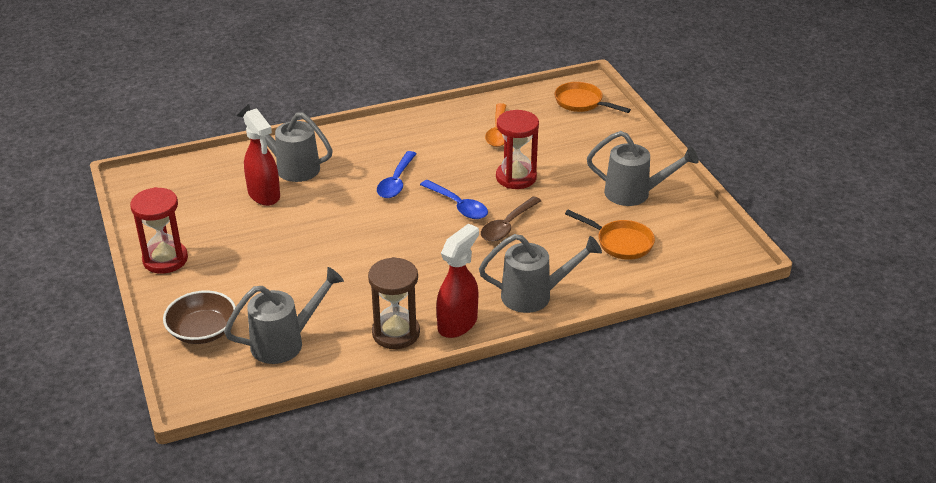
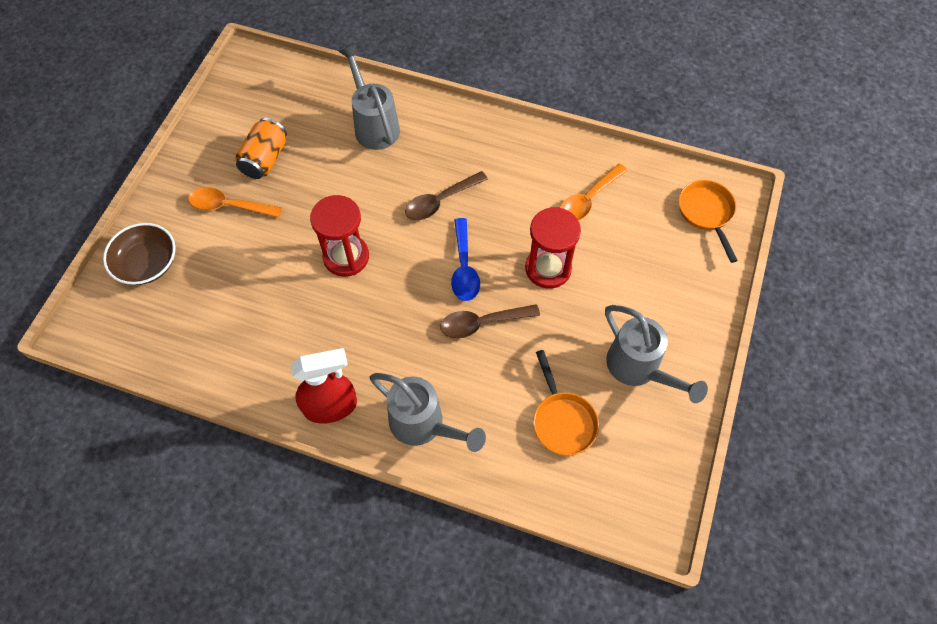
camera: 40 degrees right, 25 degrees up
red hourglass [130,187,188,273] -> red hourglass moved to [310,195,369,277]
grey watering can [224,267,344,364] -> none
red spray bottle [243,108,280,206] -> none
brown hourglass [368,257,420,349] -> none
blue spoon [377,151,417,198] -> brown spoon [405,171,488,220]
none -> orange spoon [188,187,282,218]
none -> orange can [235,118,287,179]

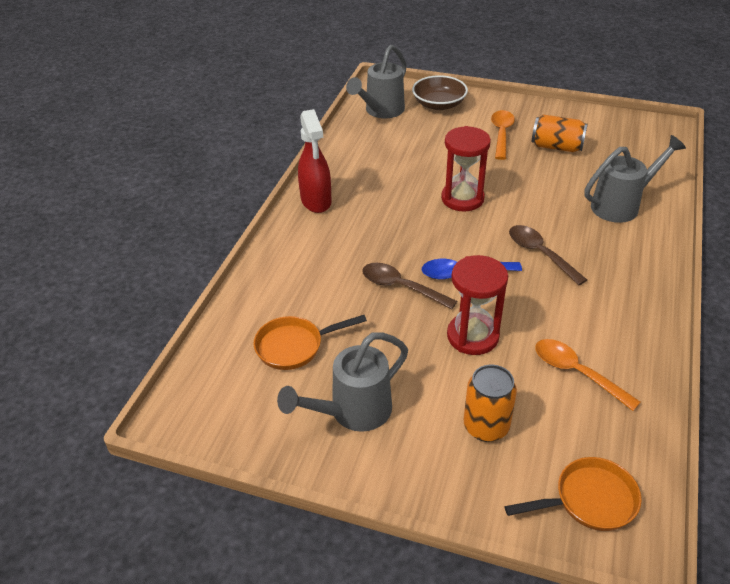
camera: 90 degrees right, 20 degrees down
grey watering can [369,373,486,452] -> grey watering can moved to [346,45,407,118]
brown spoon [440,304,540,338] -> brown spoon turned 45 degrees counterclockwise [362,263,457,310]
none -> orange can [464,365,517,442]

